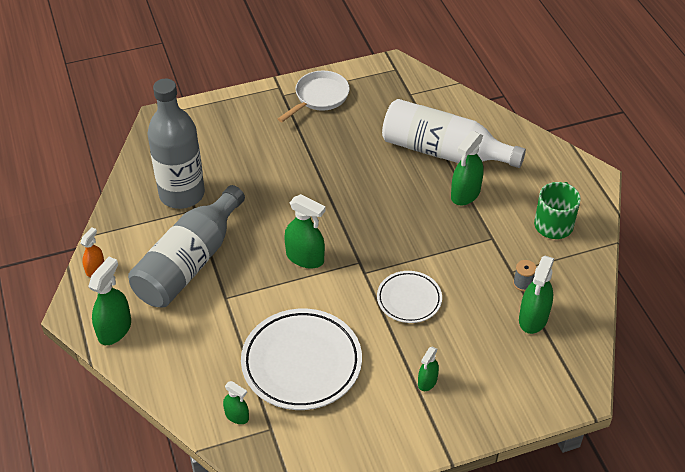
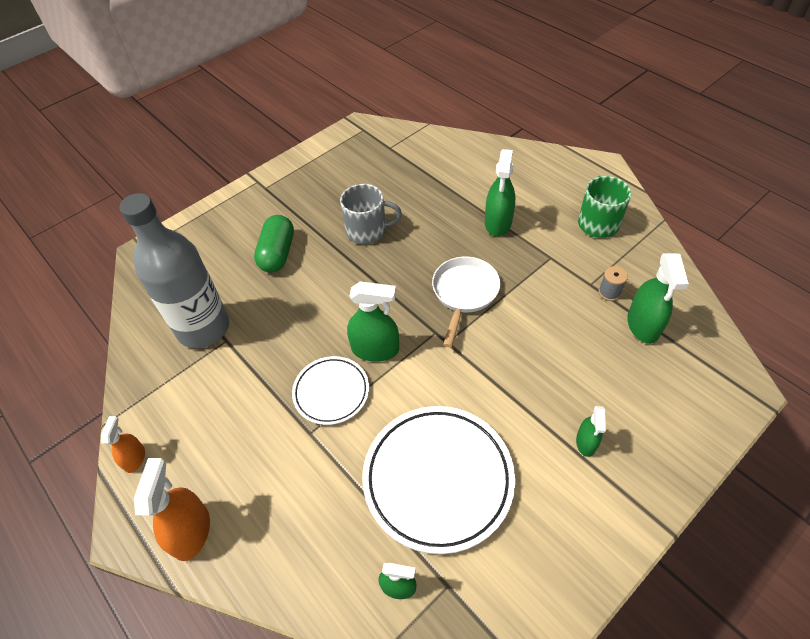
camera: 20 degrees left, 5 degrees up
green spray bottle [88,257,131,345] -> orange spray bottle [134,458,210,561]
grey bottle [128,185,245,307] -> none
white pan [278,71,350,122] -> white pan moved to [432,256,501,347]
white plate [377,271,442,323] -> white plate moved to [292,356,369,425]
white bottle [382,99,526,168] -> none
none -> green capsule [254,215,294,272]
none -> grey mug [340,184,402,245]

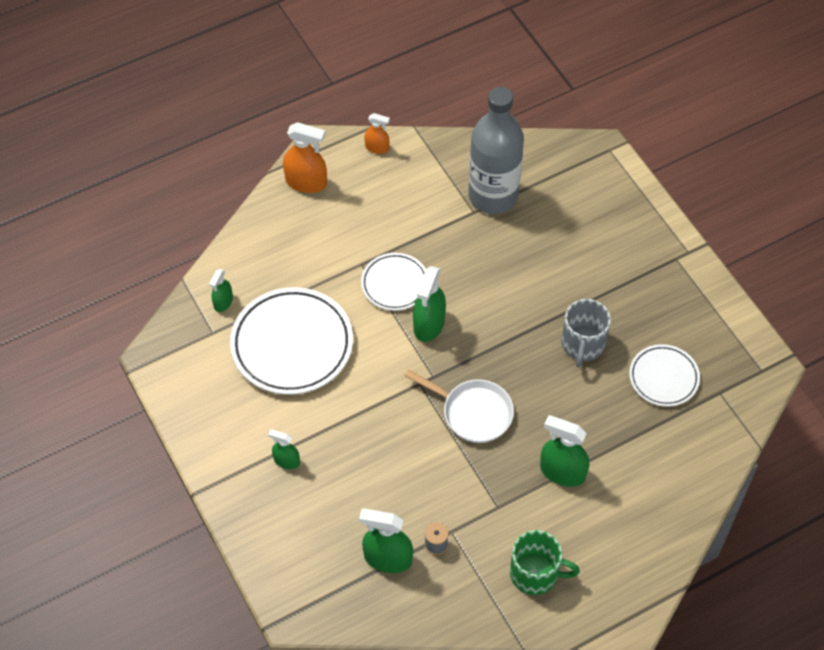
camera: 100 degrees right, 5 degrees up
green capsule [254,215,294,272] -> none
none -> white plate [629,344,700,407]

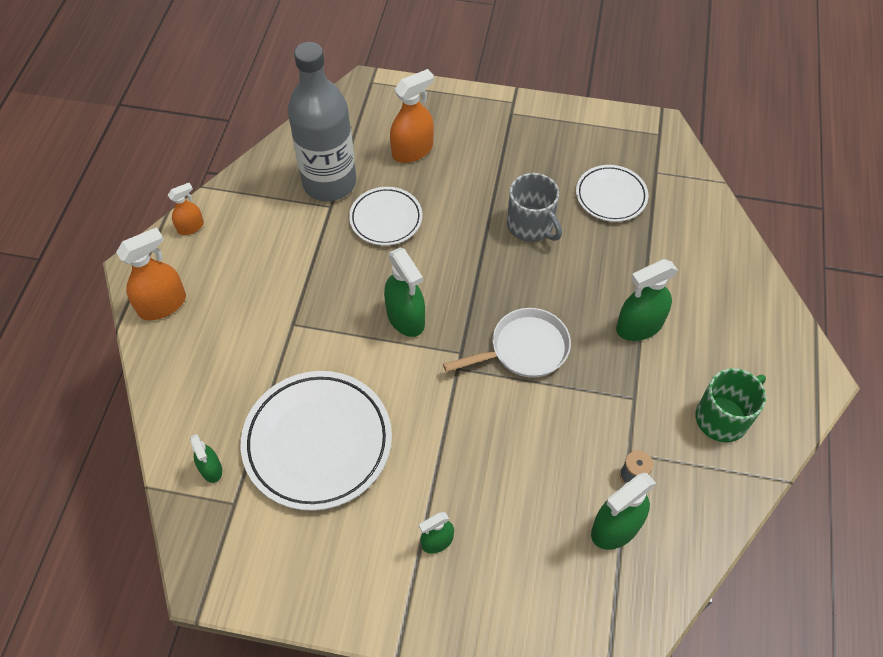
camera: 50 degrees left, 0 degrees up
white plate [361,253,426,311] -> white plate moved to [349,187,422,246]
none -> orange spray bottle [390,69,434,163]

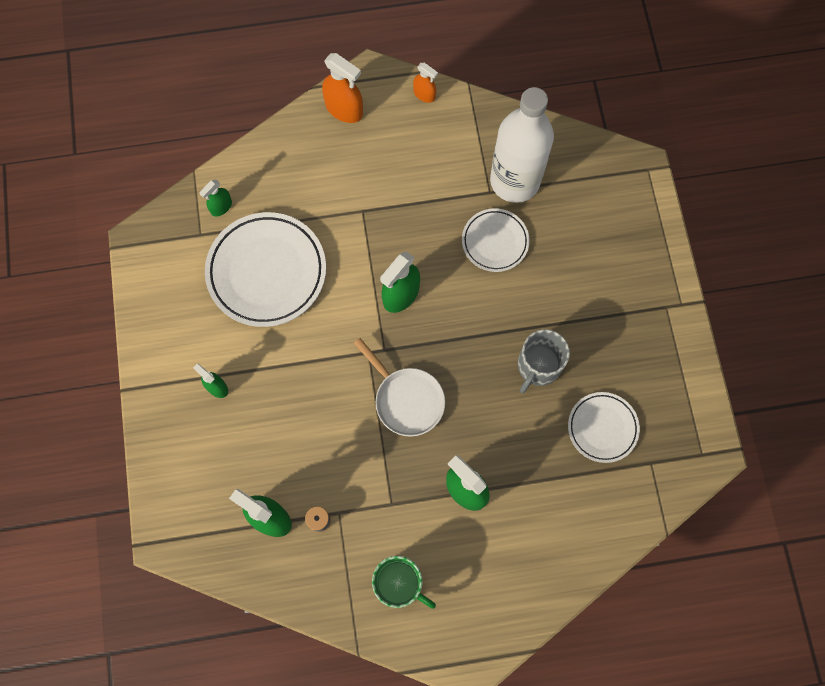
camera: 70 degrees right, 15 degrees up
grey bottle [288,42,356,201] -> white bottle [490,87,554,203]
orange spray bottle [390,69,434,163] -> none

